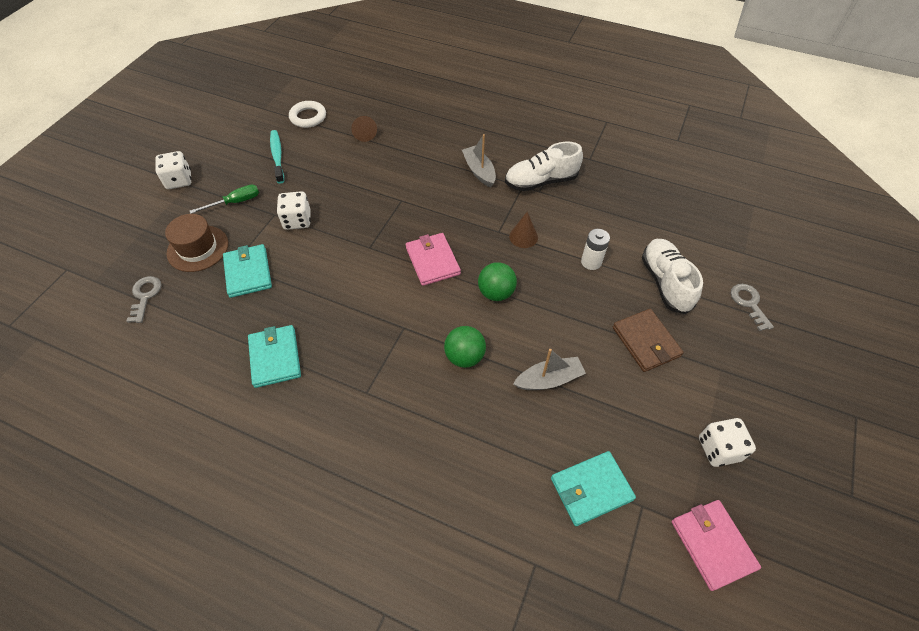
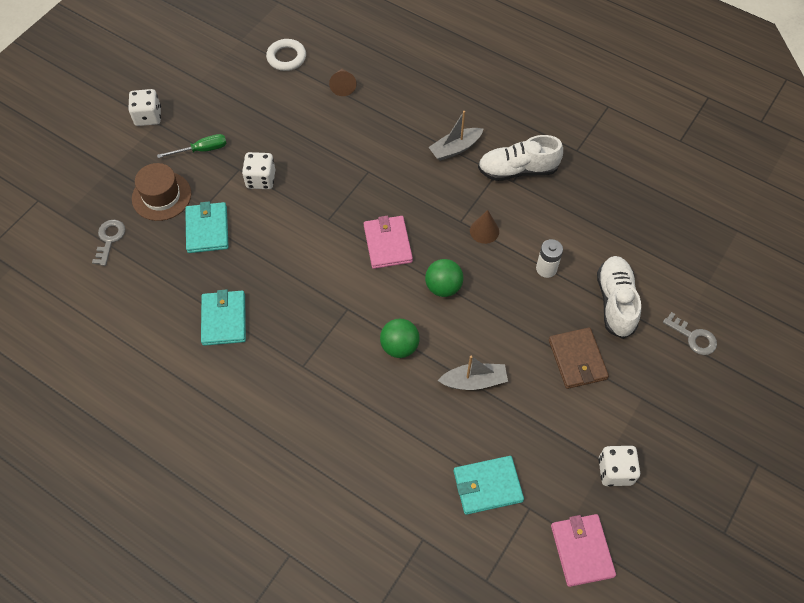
camera: 10 degrees right, 5 degrees up
turquoise toothbrush [270,130,284,184] -> none
grey boat [462,134,496,187] -> grey boat turned 105 degrees counterclockwise [429,111,483,161]
grey key [731,284,774,331] -> grey key turned 135 degrees clockwise [663,312,717,355]

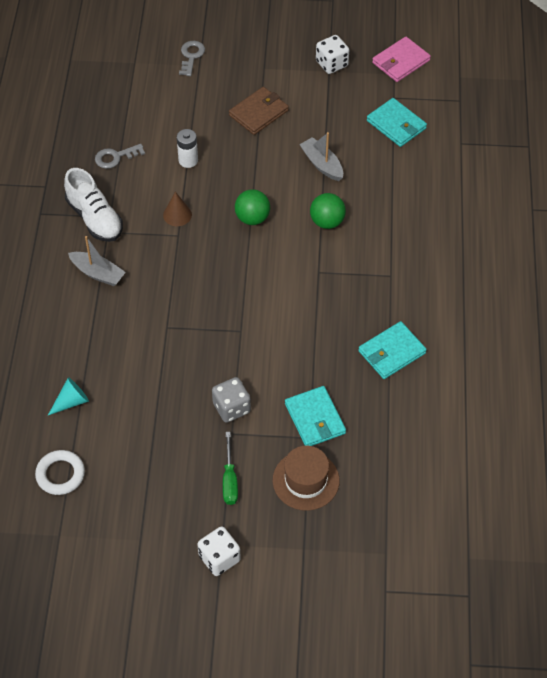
camera: 120 degrees left, 5 degrees down
grey key [92,220,126,266] -> grey key moved to [95,144,145,169]
green screwdriver [157,134,227,158] -> green screwdriver turned 135 degrees counterclockwise [223,432,238,505]
turquoise wallet [185,201,229,253] -> turquoise wallet turned 75 degrees counterclockwise [285,386,346,446]
white dice [242,152,275,189] -> grey dice [212,377,251,423]
brown cone [329,69,357,96] -> turquoise cone [48,377,89,415]
pink wallet [364,216,413,269] -> none
white shoe [597,256,641,339] -> none

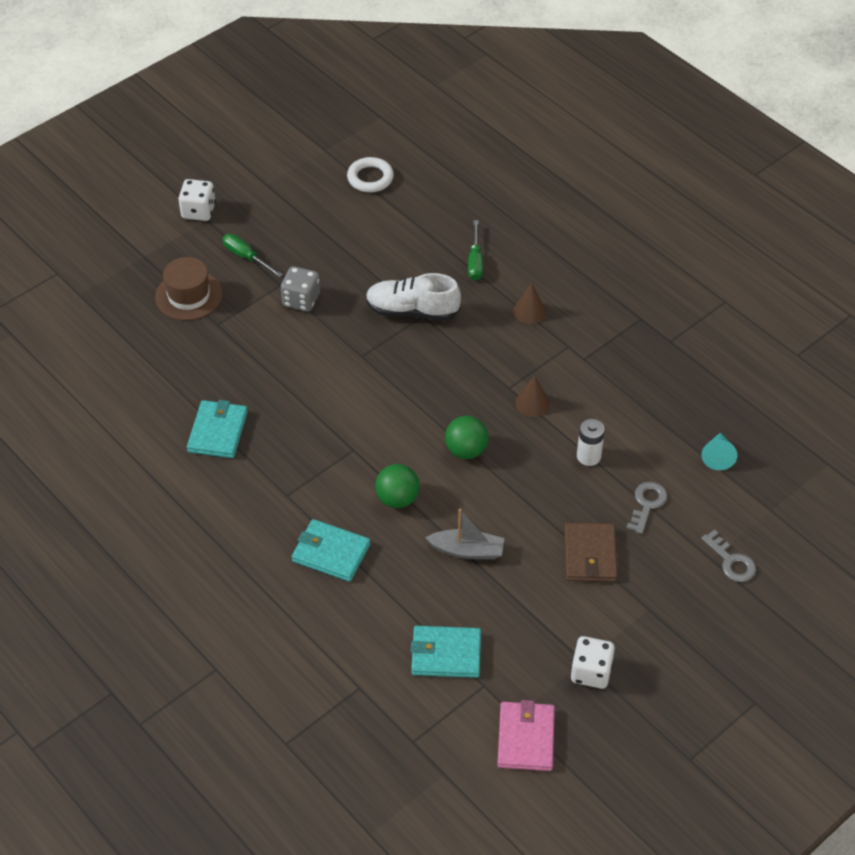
camera: 135 degrees right, 5 degrees down
turquoise cone [48,377,89,415] -> turquoise cone moved to [701,433,737,470]
white shoe [64,168,123,242] -> white shoe moved to [366,273,461,321]
grey boat [68,236,126,286] -> brown cone [513,283,546,324]
grey key [95,144,145,169] -> grey key moved to [626,482,667,534]
turquoise wallet [285,386,346,446] -> turquoise wallet moved to [292,519,370,582]
none -> green screwdriver [468,220,483,280]

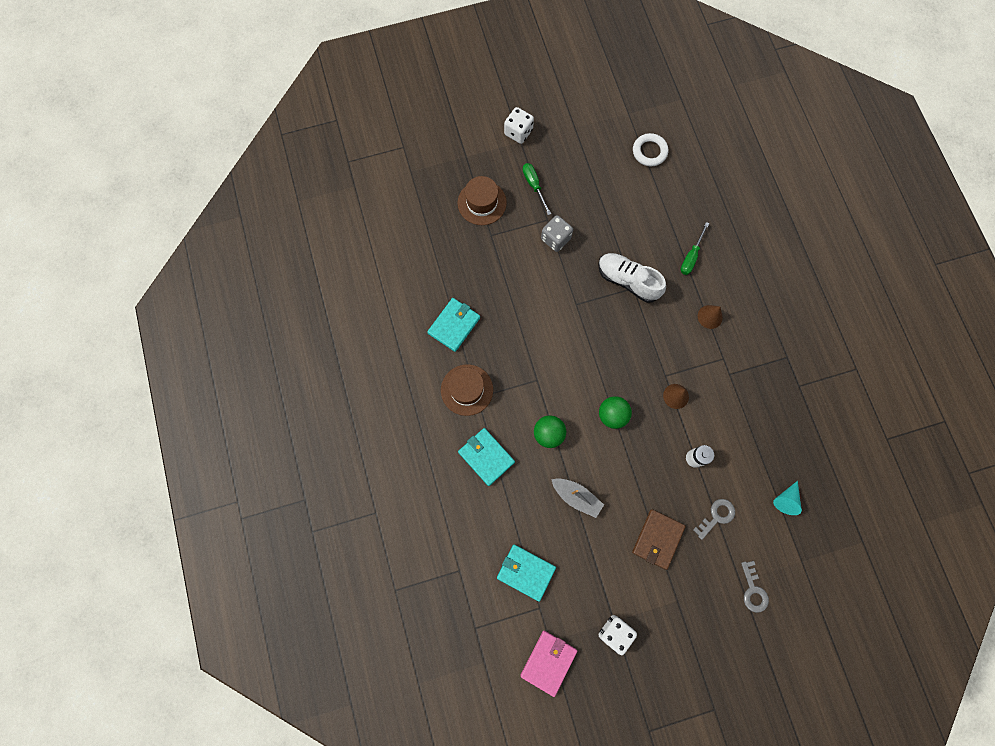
camera: 25 degrees right, 25 degrees up
none -> brown hat [441,364,493,416]

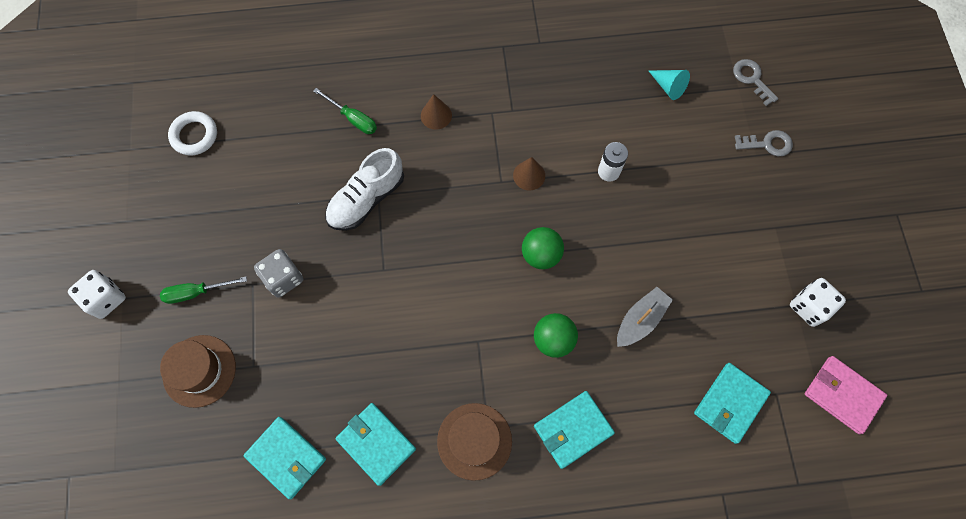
camera: 80 degrees left, 5 degrees down
brown wallet [632,509,685,570] -> none
grey key [693,499,735,540] -> grey key moved to [733,59,778,106]
none -> turquoise wallet [243,417,326,499]

